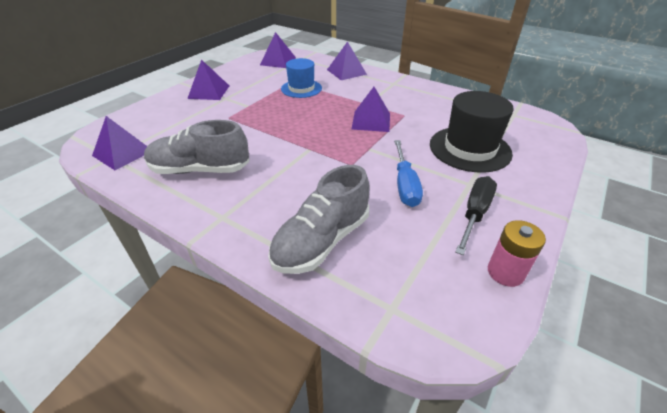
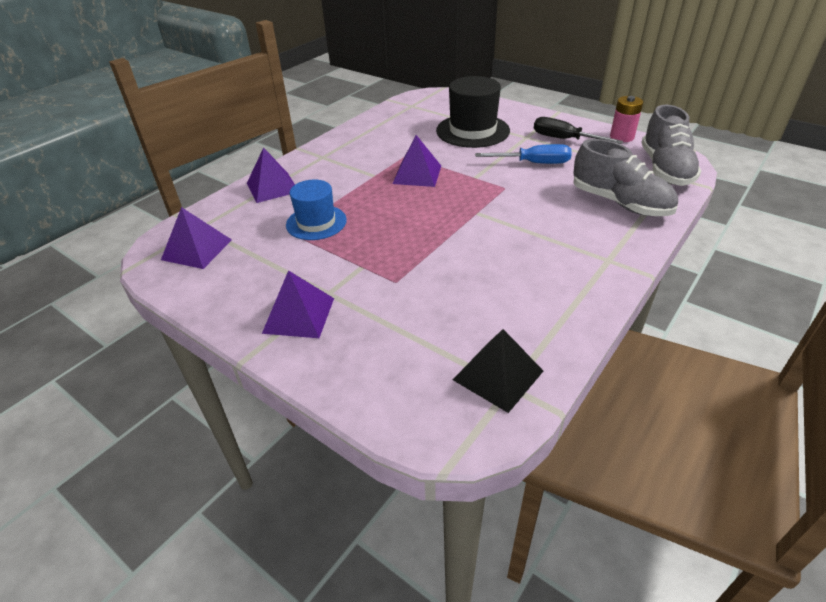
camera: 85 degrees left, 0 degrees up
purple pyramid [92,116,147,170] -> black pyramid [452,329,543,413]
grey shoe [144,120,250,174] -> grey shoe moved to [641,104,701,186]

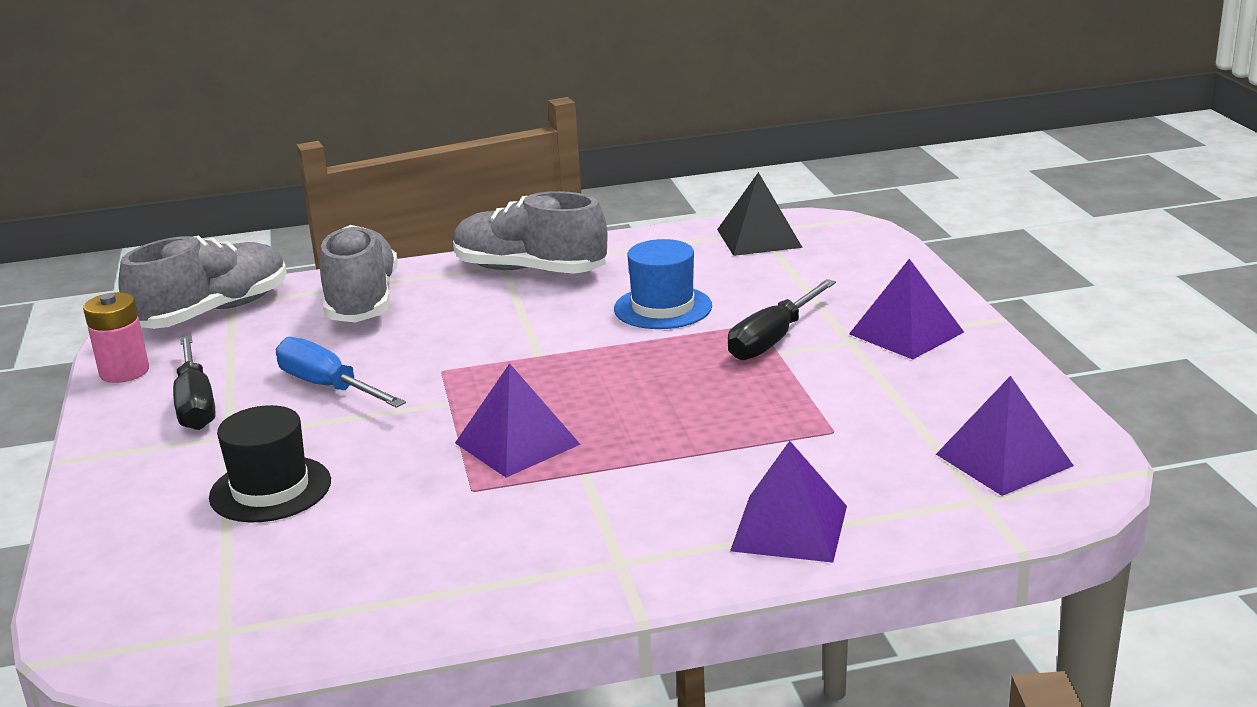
camera: 140 degrees left, 15 degrees down
blue hat [286,179,347,240] -> blue hat moved to [614,239,712,329]
black hat [436,76,510,148] -> black hat [209,405,331,522], size x0.66
none -> grey shoe [453,191,607,274]
none -> black screwdriver [728,279,836,360]

